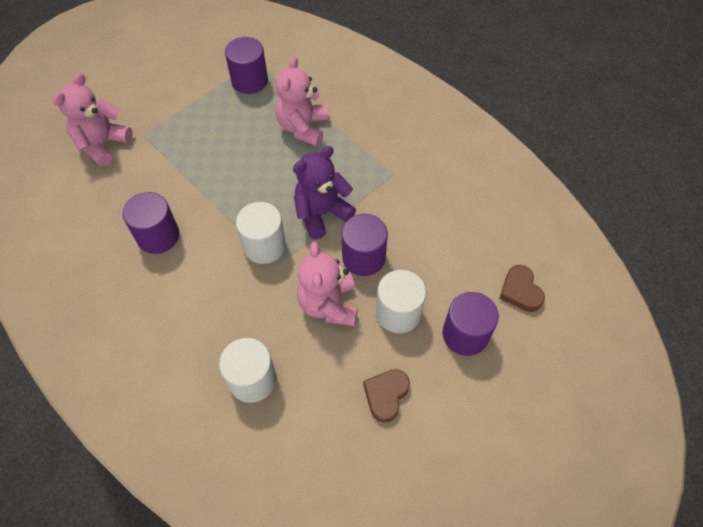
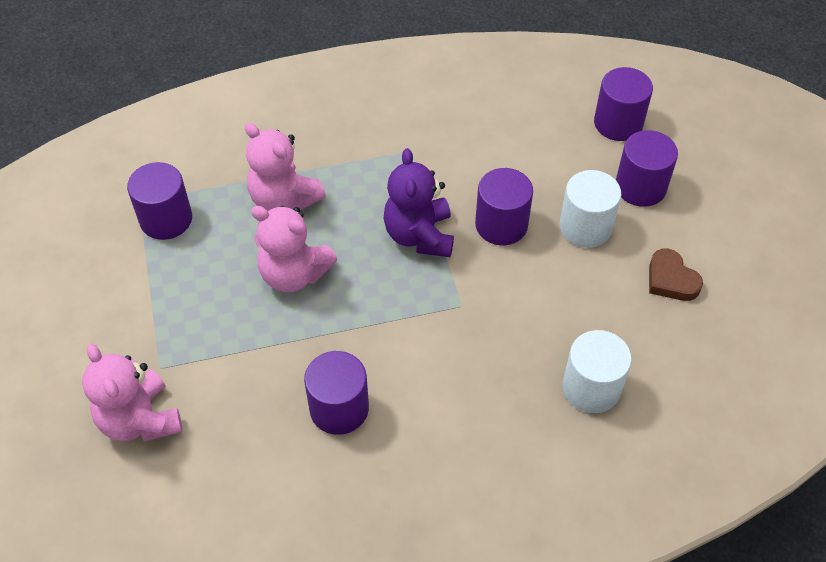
camera: 60 degrees left, 5 degrees down
white cylinder [236,202,286,264] -> none
pink teddy bear [297,242,358,326] -> pink teddy bear moved to [251,206,337,292]
brown heart [500,265,545,312] -> purple cylinder [594,67,653,141]

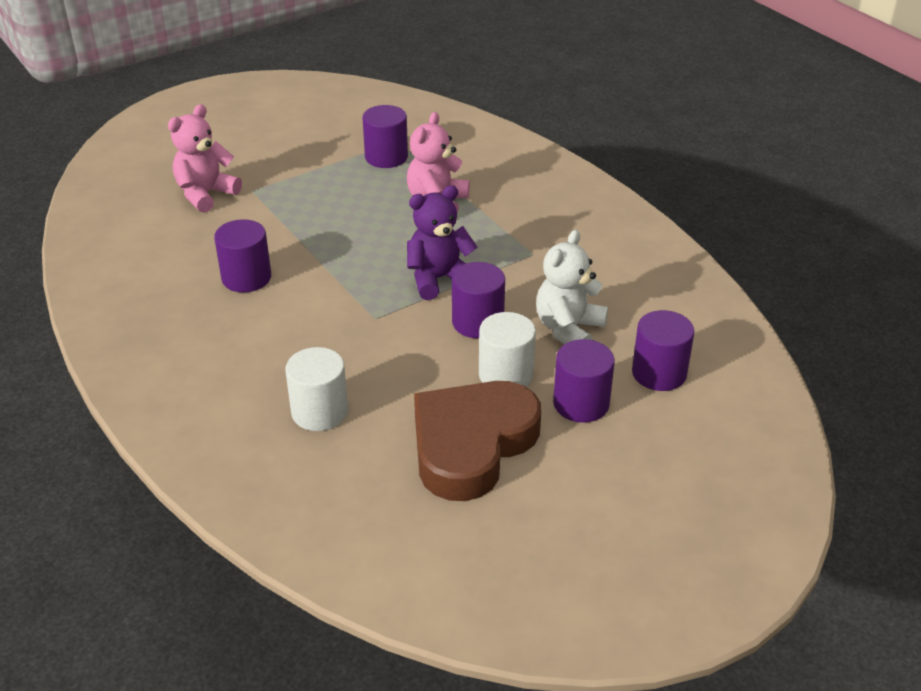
camera: 70 degrees right, 15 degrees down
pink teddy bear [251,206,337,292] -> none
brown heart [649,249,703,301] -> brown heart [414,381,541,501], size x2.34
none -> white teddy bear [536,230,608,344]

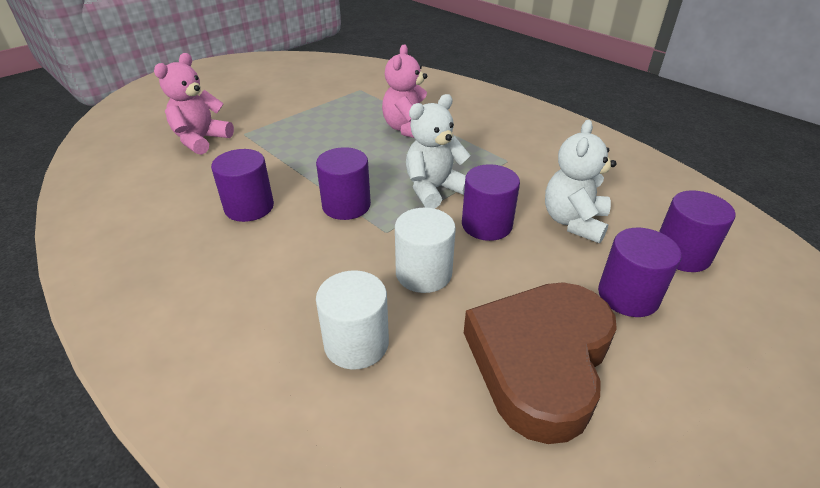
camera: 10 degrees left, 0 degrees up
purple cylinder [363,105,408,168] -> purple cylinder moved to [316,147,371,220]
purple teddy bear [407,185,478,300] -> white teddy bear [406,94,471,209]
white cylinder [479,312,536,387] -> white cylinder moved to [395,208,456,293]

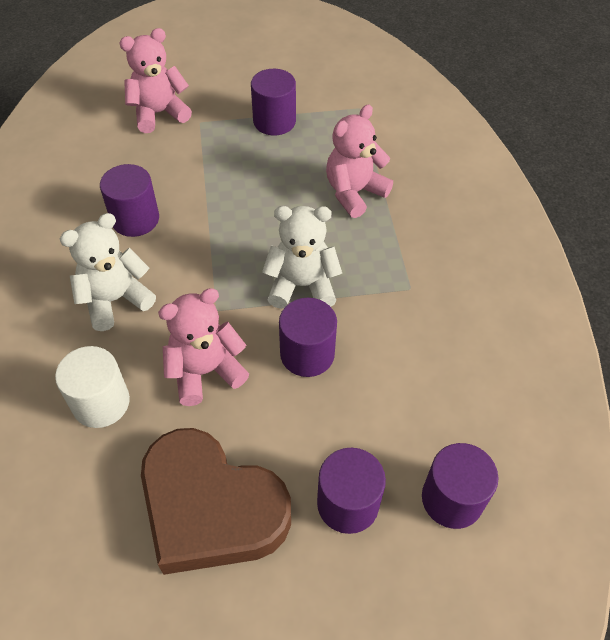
camera: 35 degrees right, 15 degrees up
purple cylinder [316,147,371,220] -> purple cylinder moved to [251,69,296,135]
white cylinder [395,208,456,293] -> pink teddy bear [158,288,249,406]
brown heart [464,282,617,444] -> brown heart turned 120 degrees counterclockwise [141,428,291,575]
white teddy bear [545,120,617,243] -> white teddy bear moved to [60,213,156,331]

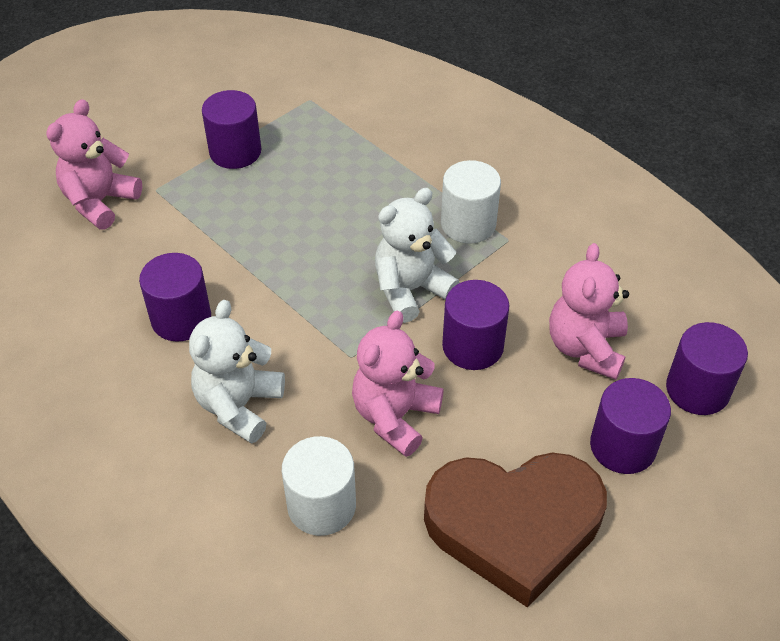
camera: 35 degrees left, 5 degrees down
pink teddy bear [326,105,393,218] -> pink teddy bear moved to [549,243,629,380]
none -> white cylinder [441,160,501,243]

